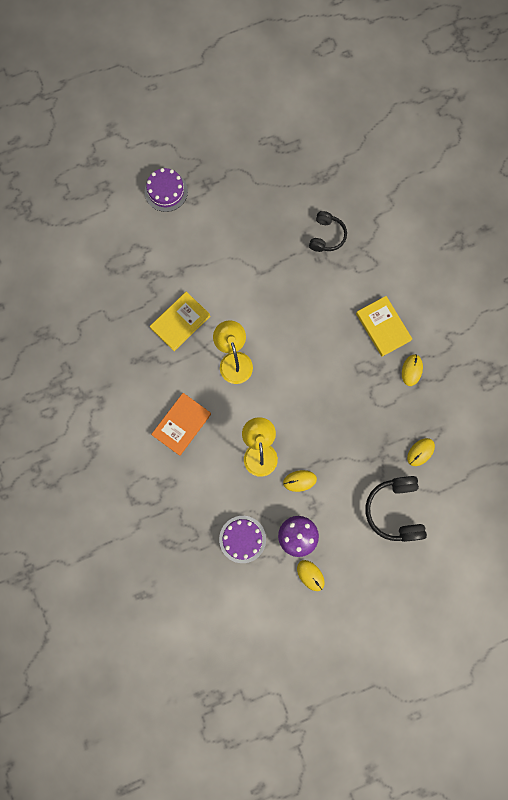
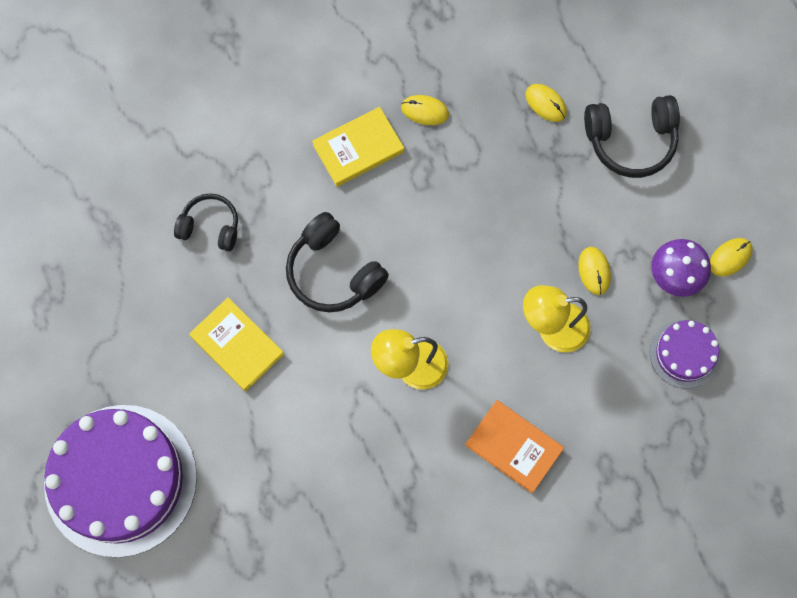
camera: 90 degrees left, 5 degrees down
purple cake [145,168,188,212] -> purple cake [44,405,197,557], size x2.11
yellow book [150,292,210,351] -> yellow book moved to [189,297,284,391]
none -> black headphones [286,212,389,312]

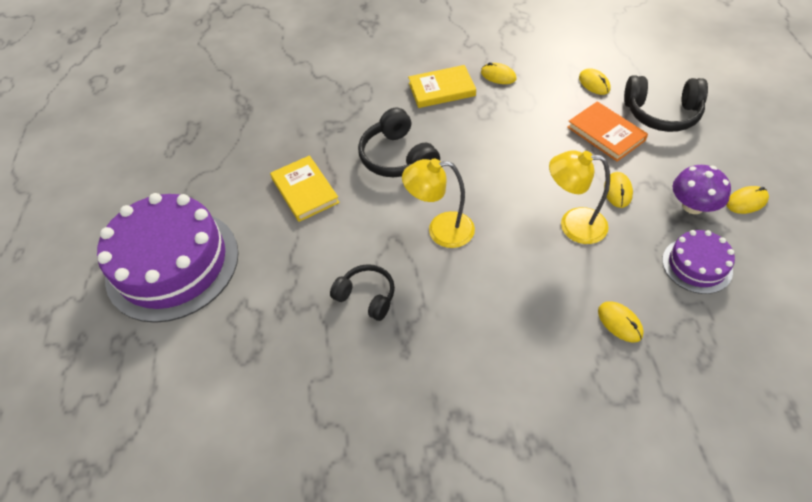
camera: 20 degrees right, 20 degrees down
black headphones [174,193,238,251] -> black headphones moved to [330,264,395,321]
orange book [465,400,564,493] -> orange book moved to [567,101,648,162]
none -> yellow mouse [598,301,644,343]

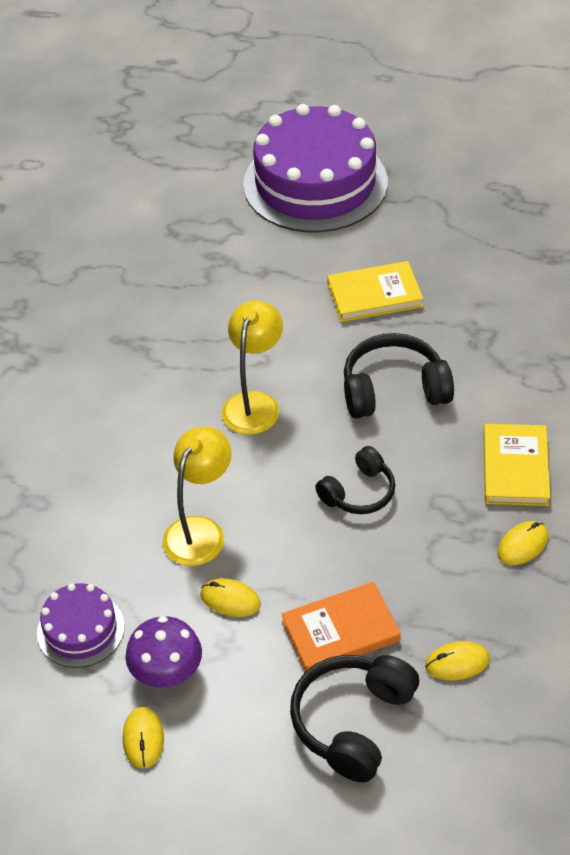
camera: 105 degrees right, 5 degrees down
black headphones [330,264,395,321] -> black headphones moved to [315,446,395,514]
yellow mouse [598,301,644,343] -> none

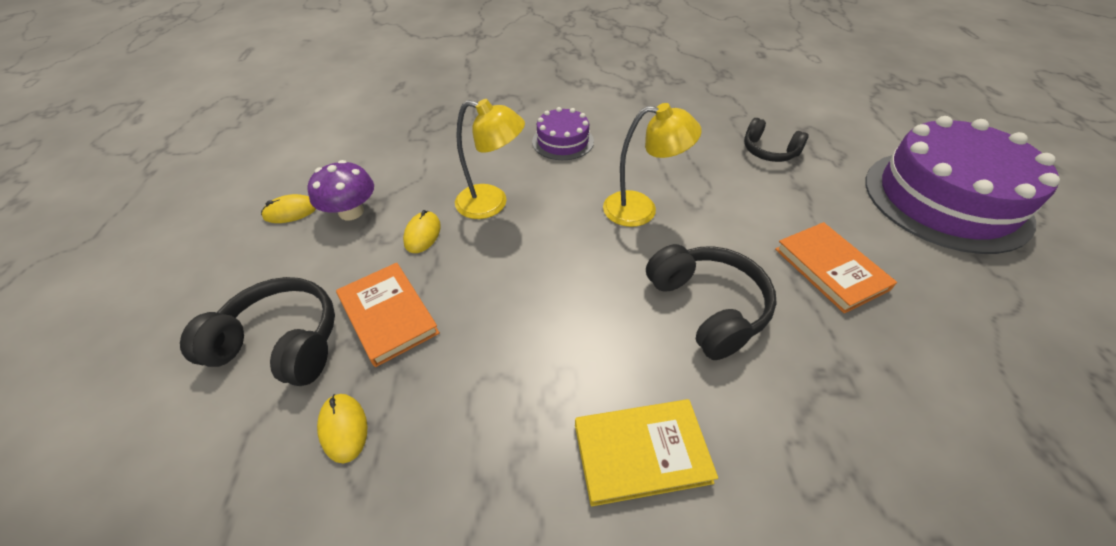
camera: 75 degrees right, 0 degrees up
purple cake [37,583,125,668] -> purple cake moved to [532,107,594,160]
black headphones [315,446,395,514] -> black headphones moved to [744,118,809,162]
yellow book [327,261,423,322] -> orange book [775,222,897,313]
yellow mouse [497,521,548,565] -> none

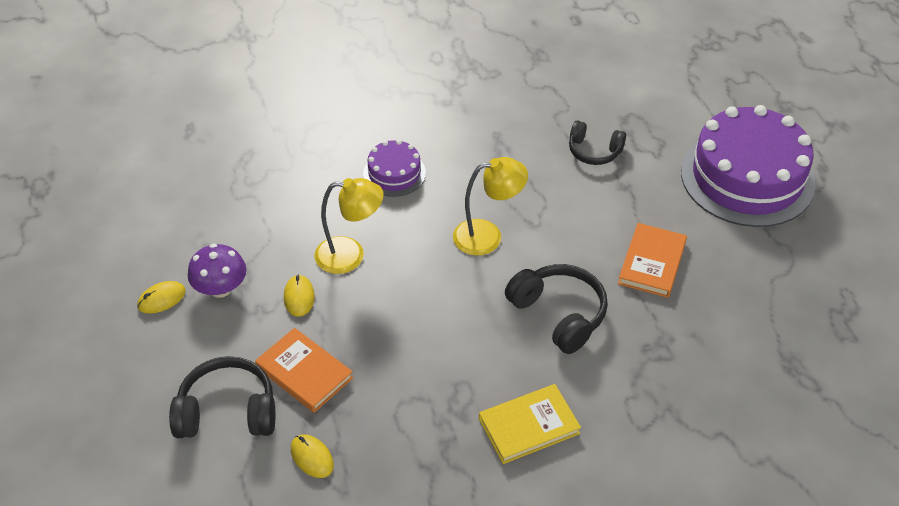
camera: 15 degrees left, 0 degrees up
orange book [775,222,897,313] -> orange book turned 60 degrees clockwise [618,223,687,298]

